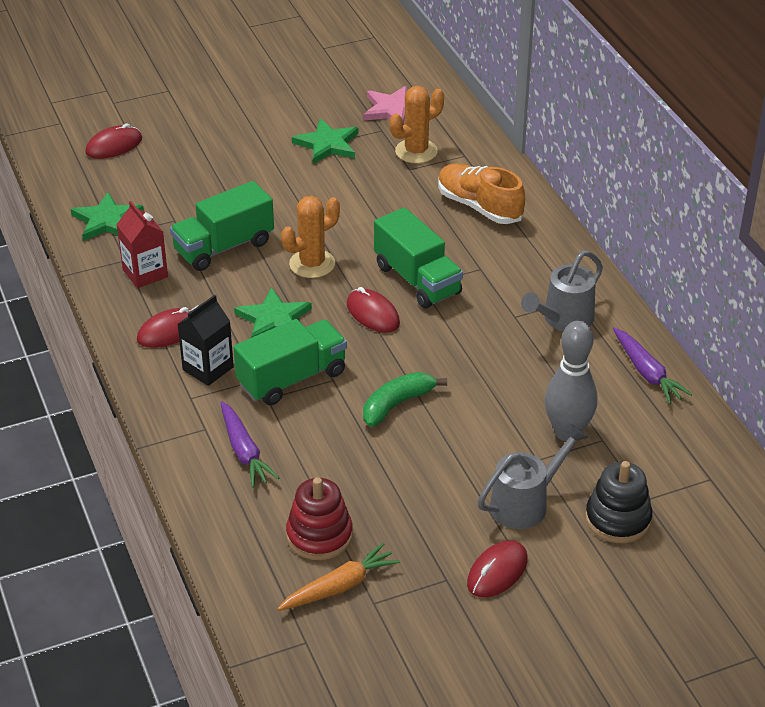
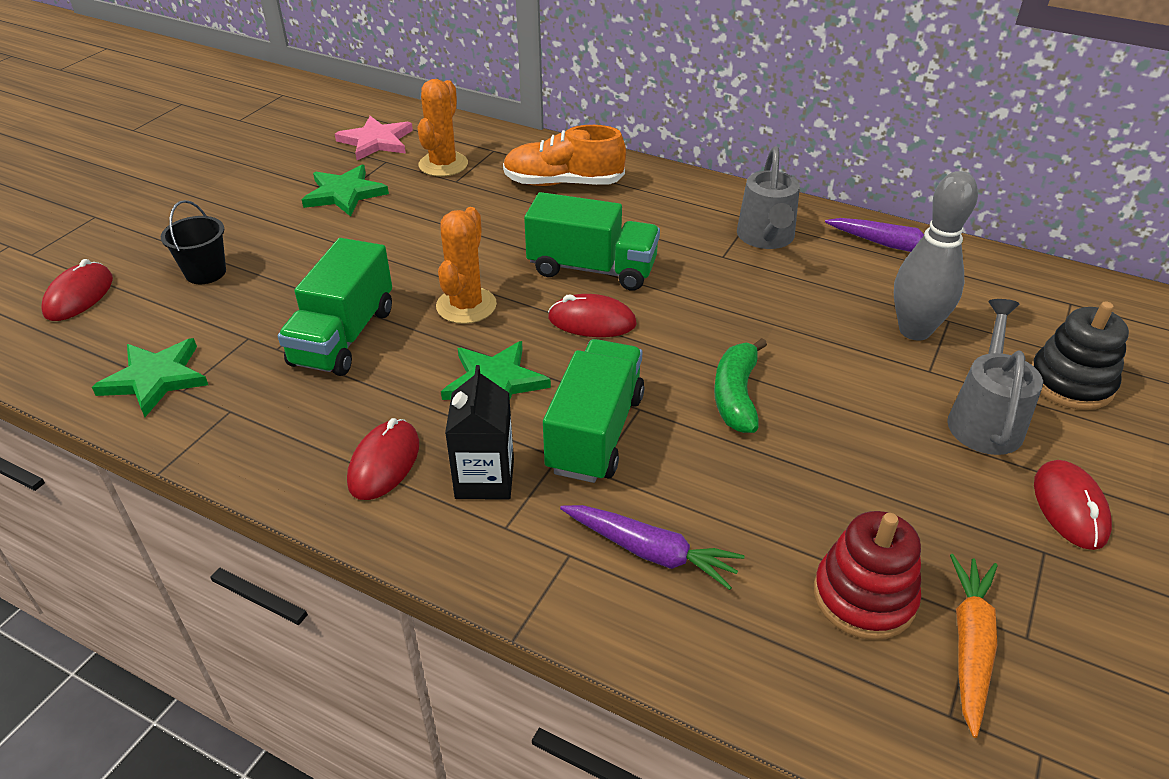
camera: 40 degrees left, 0 degrees up
red carton [116,201,168,288] -> none
none -> black bucket [161,200,226,284]

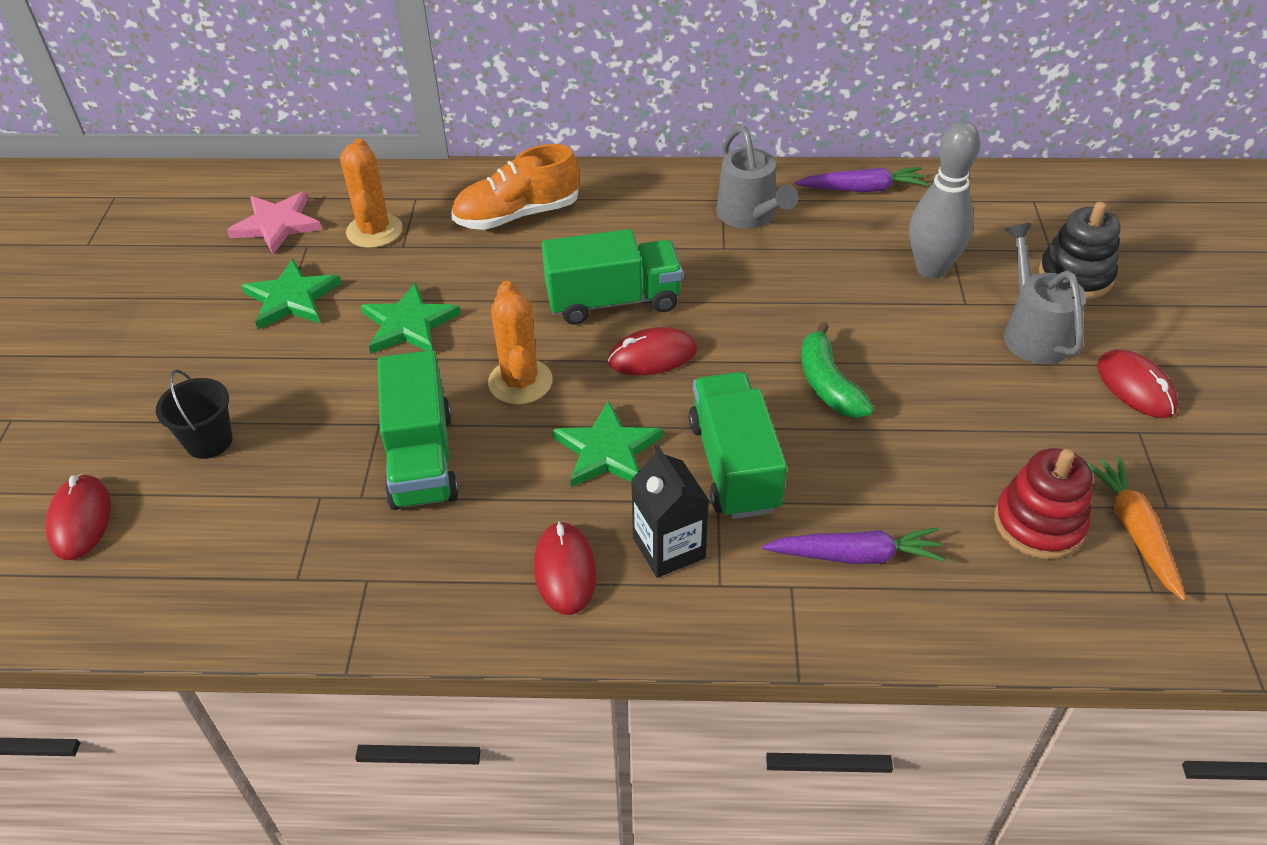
camera: 25 degrees left, 5 degrees up
green star [92,338,208,417] -> green star moved to [361,282,461,354]

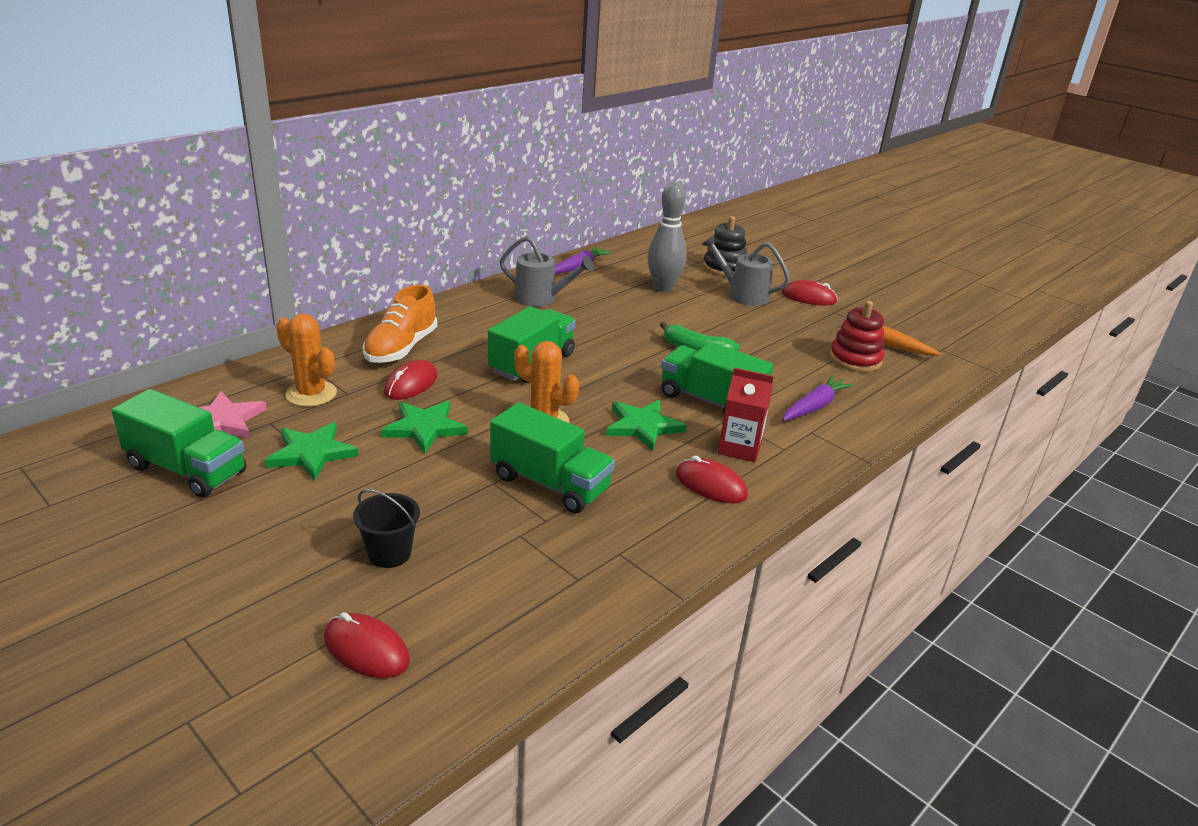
camera: 50 degrees left, 15 degrees down
red mouse [608,327,697,376] -> red mouse moved to [384,360,437,400]
black carton [631,445,709,578] -> red carton [718,368,774,462]
none -> green truck [111,389,247,498]

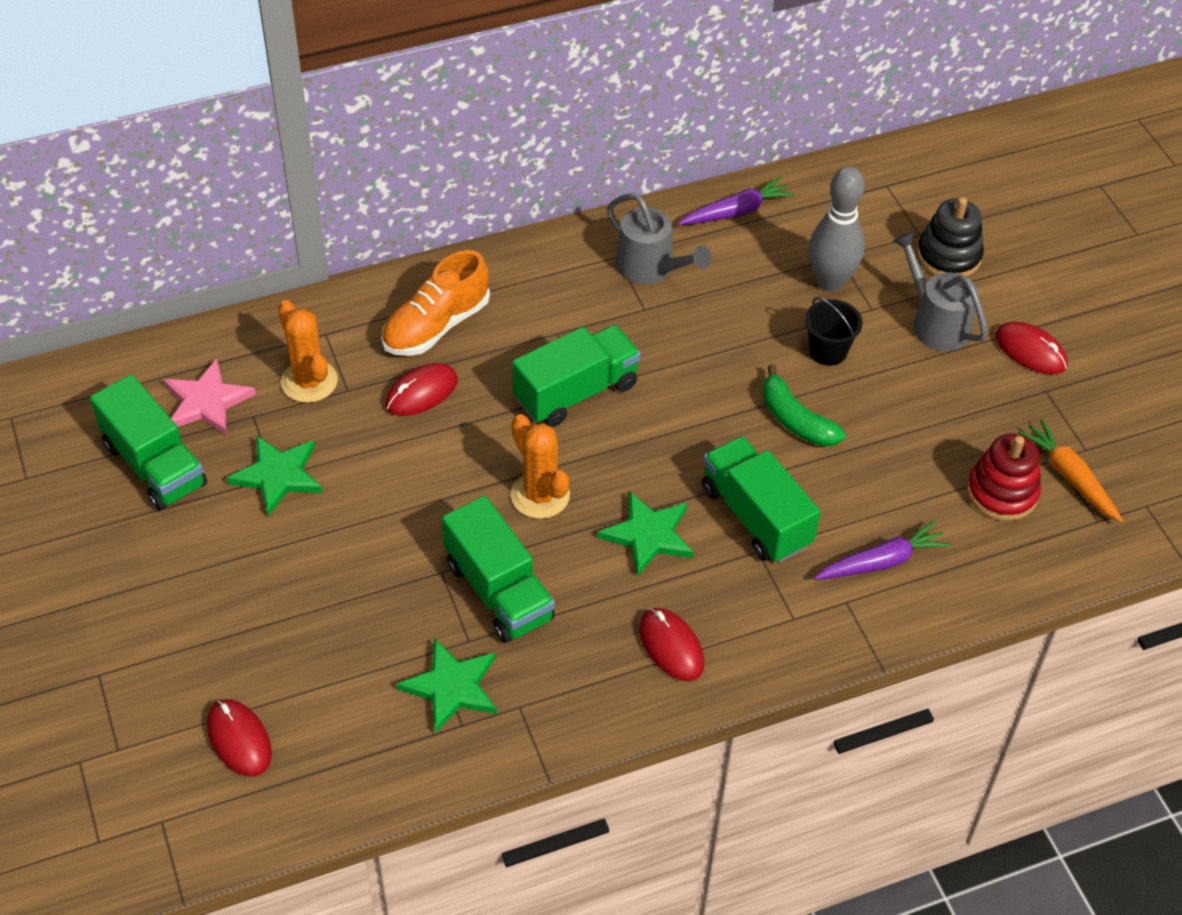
camera: 25 degrees right, 20 degrees up
black bucket [353,489,420,568] -> black bucket moved to [805,297,863,366]
green star [381,401,468,453] -> green star moved to [397,638,497,734]
red carton [718,368,774,462] -> none

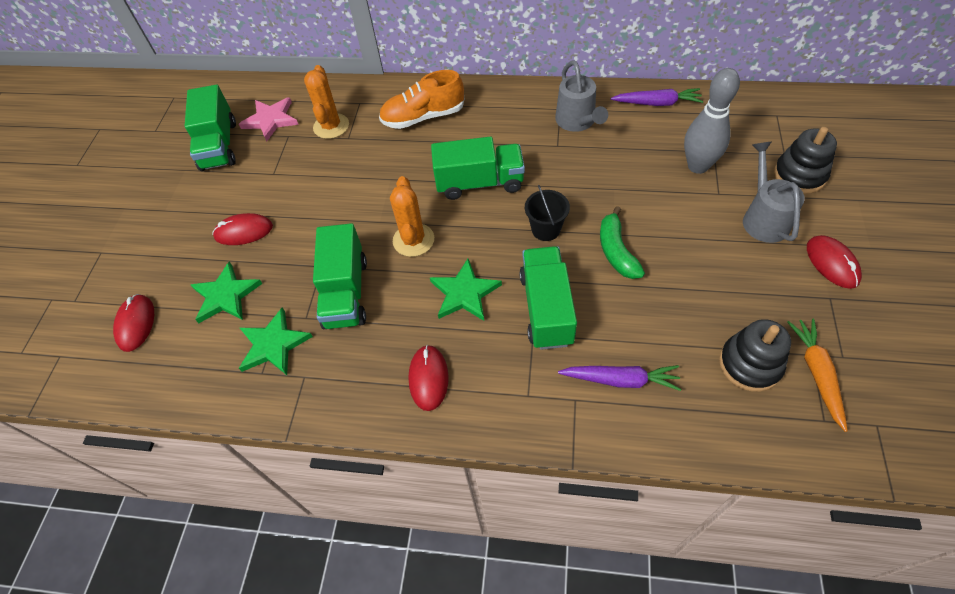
camera: 35 degrees right, 5 degrees up
green star [226,435,323,516] -> green star moved to [191,262,262,323]
red mouse [385,363,458,416] -> red mouse moved to [212,213,273,245]
black bucket [805,297,863,366] -> black bucket moved to [525,185,570,241]
red stacking toy [967,434,1041,521] -> black stacking toy [719,319,791,392]

